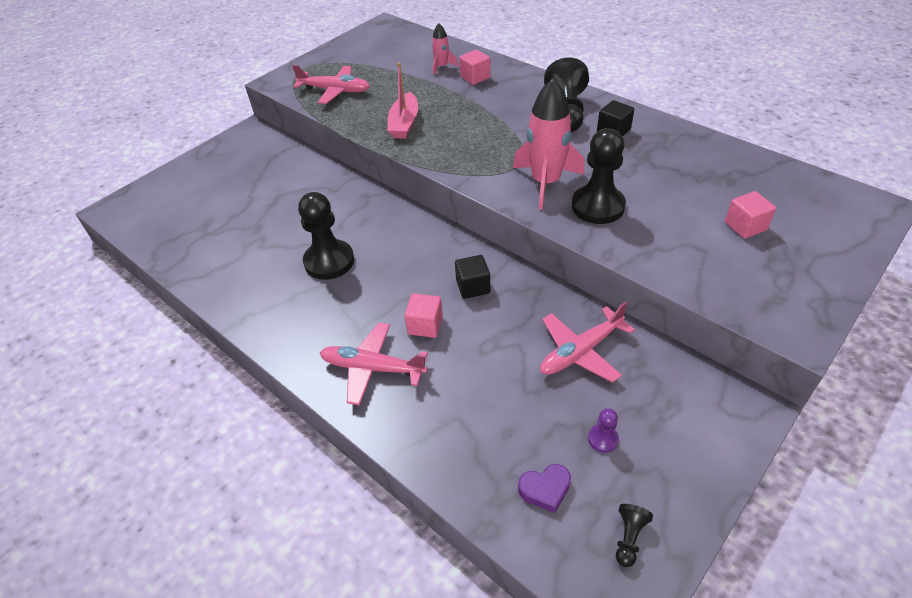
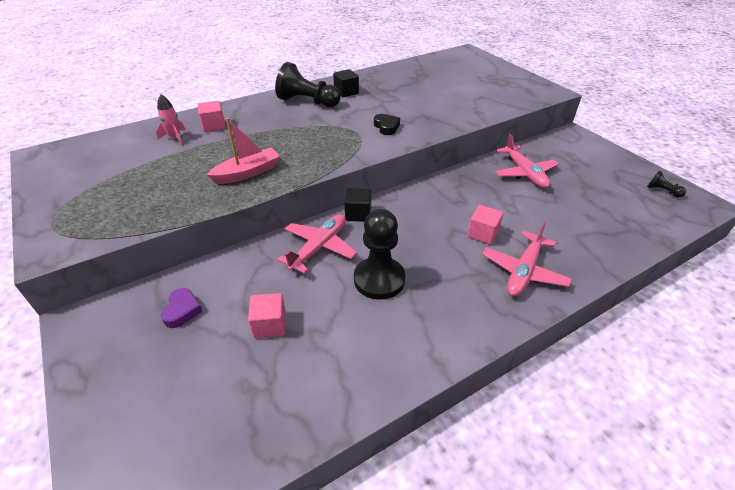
camera: 75 degrees left, 5 degrees down
pink plane [292,65,370,104] -> pink plane moved to [277,214,357,274]
pink boat [387,62,418,139] -> pink boat turned 60 degrees counterclockwise [206,118,280,184]
black cube [455,255,490,299] -> black cube moved to [344,188,371,222]
pink rocket [513,78,585,210] -> black heart [374,114,400,135]
purple heart [518,464,571,513] -> purple heart moved to [161,288,203,328]
black pawn [572,128,626,224] -> none
purple pawn [588,408,619,453] -> none
pink cube [725,191,776,239] -> pink cube moved to [248,293,286,338]

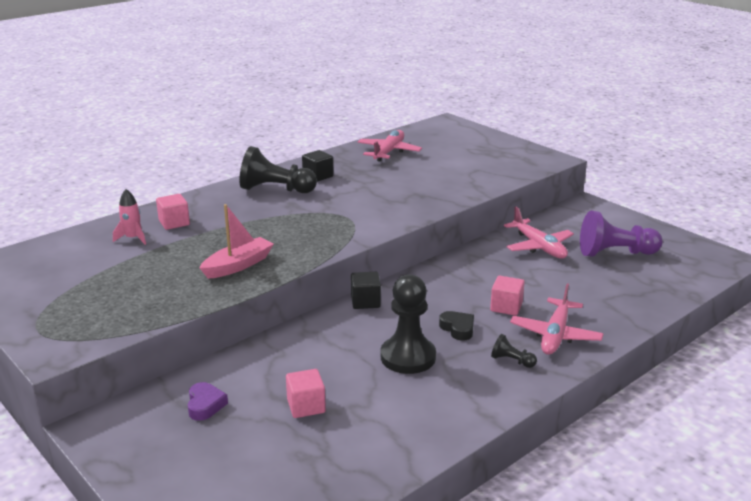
camera: 10 degrees left, 15 degrees down
pink plane [277,214,357,274] -> pink plane moved to [357,130,422,162]
black heart [374,114,400,135] -> black heart moved to [439,311,474,341]
black pawn [647,170,686,197] -> black pawn moved to [491,334,537,368]
none -> purple pawn [580,211,663,257]

